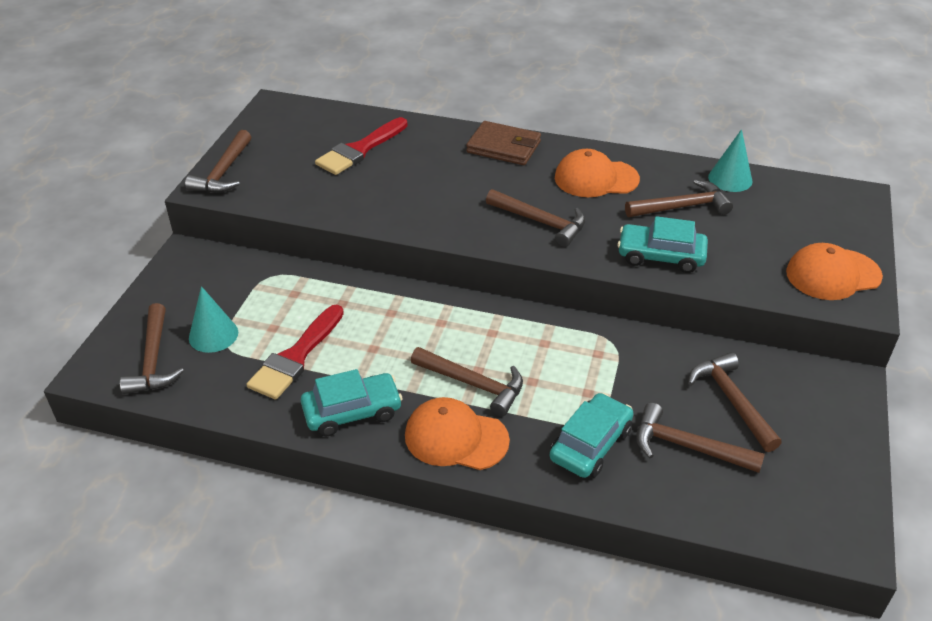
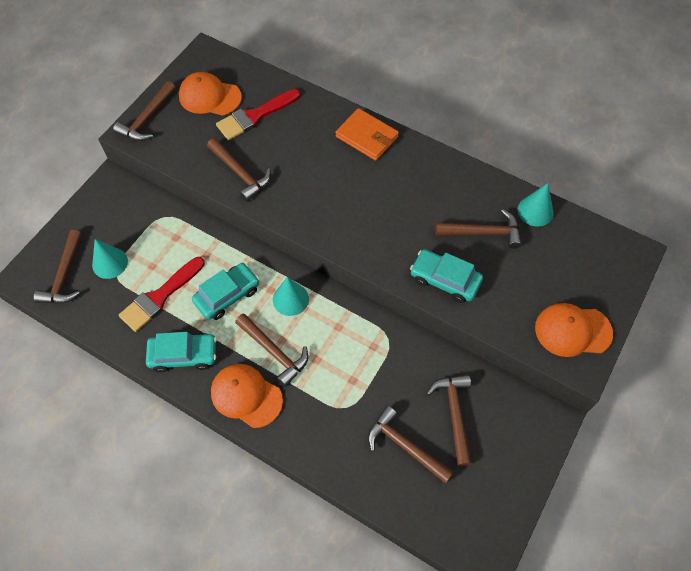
camera: 15 degrees right, 20 degrees up
brown wallet [466,121,541,165] -> orange wallet [336,108,399,161]
brown hammer [486,189,586,247] -> brown hammer moved to [207,138,271,202]
turquoise car [550,393,634,478] -> turquoise car moved to [192,263,259,320]
orange cap [555,149,640,197] -> orange cap moved to [179,72,242,116]
none -> turquoise cone [273,277,309,316]

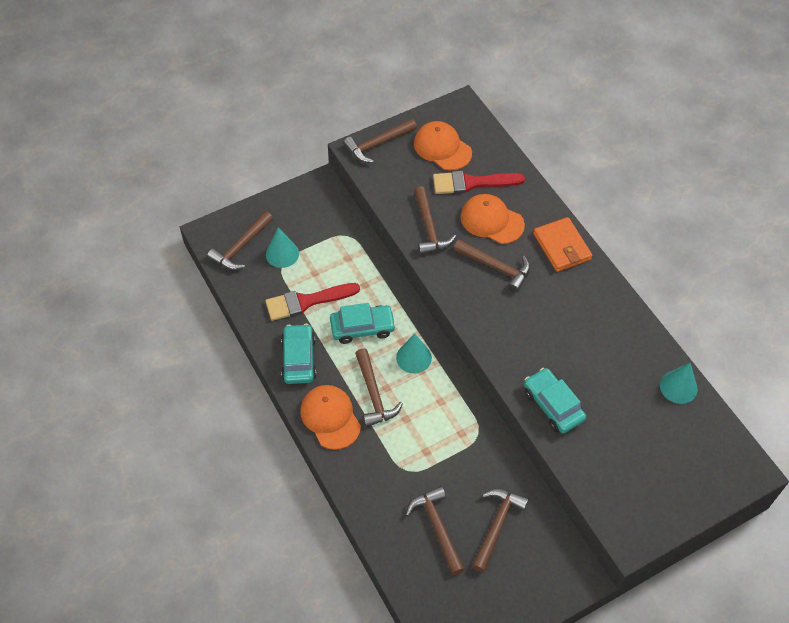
camera: 30 degrees right, 5 degrees down
turquoise car [146,332,217,373] -> turquoise car turned 120 degrees counterclockwise [281,324,317,384]
brown hammer [435,209,522,249] -> brown hammer moved to [454,240,530,292]
orange cap [535,303,613,357] -> orange cap moved to [460,194,525,244]

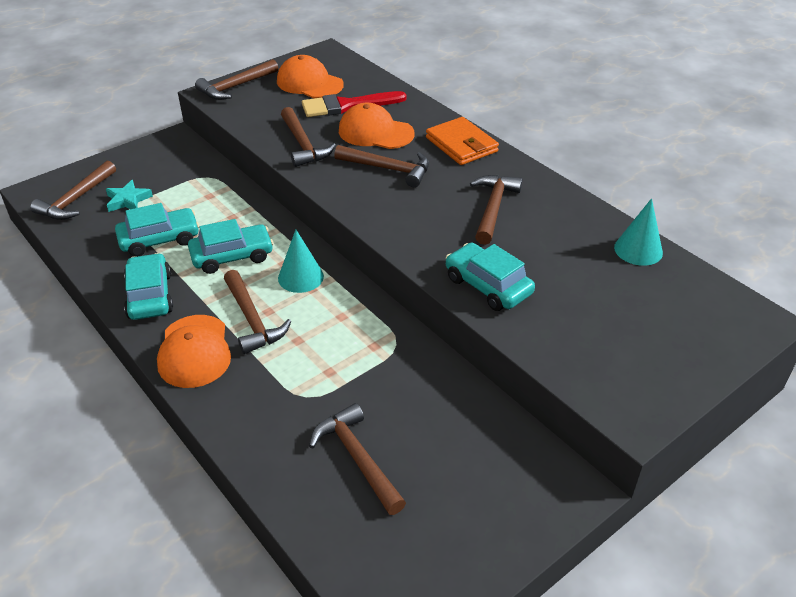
camera: 10 degrees left, 15 degrees down
red brush [265,283,360,321] -> turquoise car [115,203,199,257]
turquoise cone [266,227,299,268] -> turquoise star [106,180,153,212]
orange cap [300,385,361,450] -> orange cap turned 150 degrees counterclockwise [157,315,231,388]
brown hammer [472,488,529,572] -> brown hammer moved to [470,175,523,245]

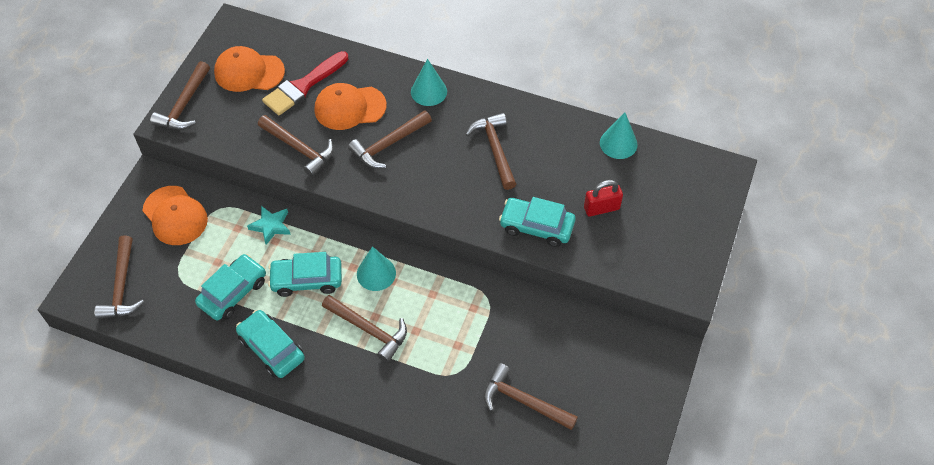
camera: 30 degrees left, 15 degrees up
turquoise star [106,180,153,212] -> turquoise star moved to [247,206,291,245]
orange cap [157,315,231,388] -> orange cap moved to [143,186,208,245]
turquoise car [188,219,274,274] -> turquoise car turned 135 degrees counterclockwise [268,252,342,297]
brown hammer [334,145,429,187] -> brown hammer turned 150 degrees clockwise [348,110,432,169]
orange wallet [426,117,499,165] -> turquoise cone [411,59,447,106]
none -> red padlock [584,180,623,217]

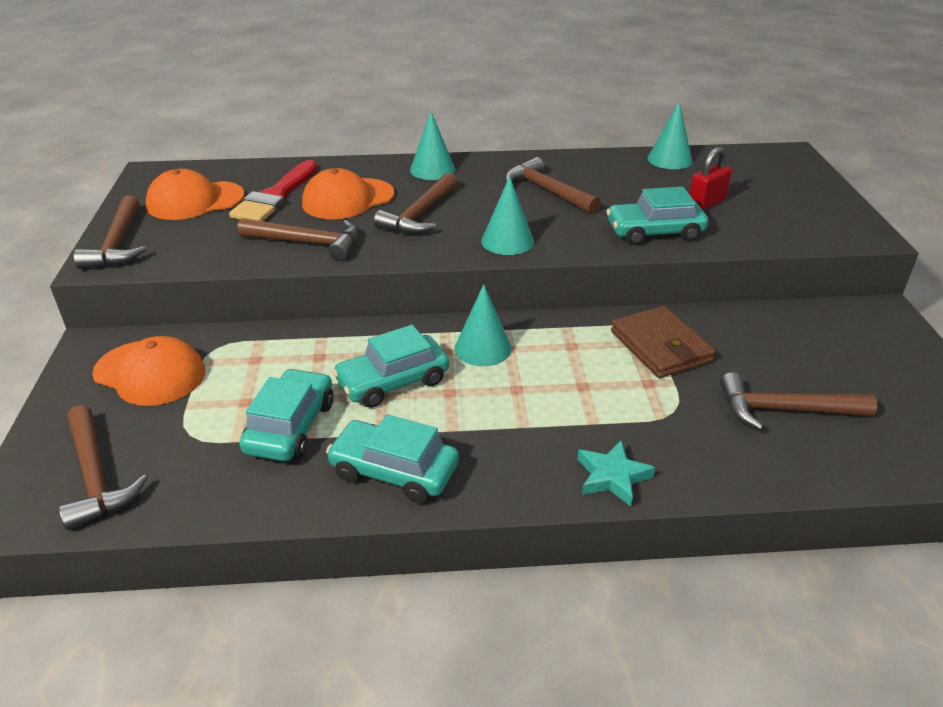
camera: 25 degrees left, 20 degrees down
turquoise star [247,206,291,245] -> turquoise star moved to [577,440,655,506]
brown hammer [322,295,407,363] -> none
none -> turquoise cone [481,176,534,255]
none -> brown wallet [611,306,716,378]

